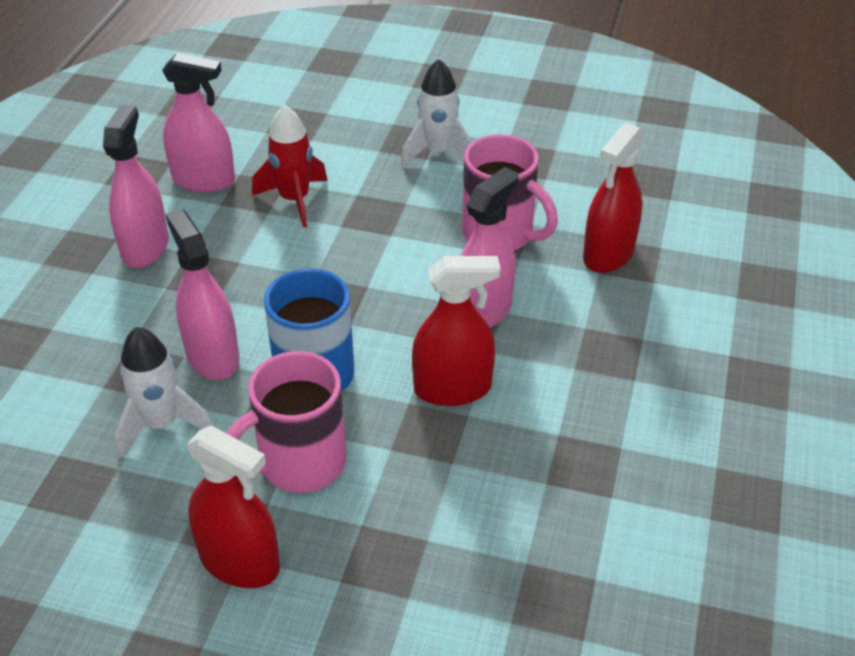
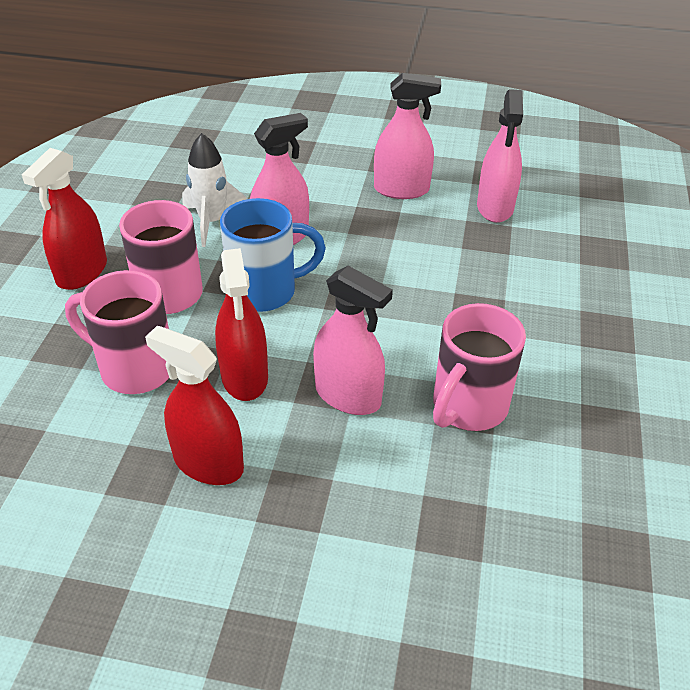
camera: 85 degrees right, 0 degrees up
red rocket [252,105,328,228] -> none
white rocket [401,59,472,167] -> none
red spray bottle [583,123,644,273] -> red spray bottle moved to [145,326,244,485]
none -> pink mug [65,270,169,394]

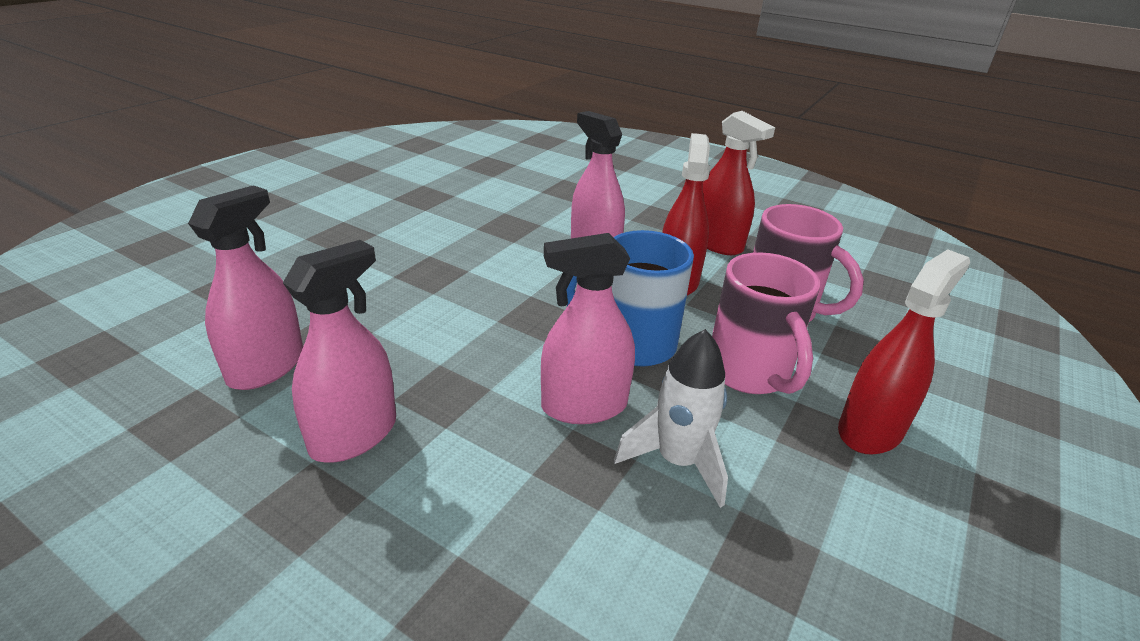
camera: 160 degrees left, 10 degrees down
pink spray bottle [374,73,441,199] -> pink spray bottle turned 105 degrees clockwise [283,240,396,463]
pink mug [433,303,526,431] -> none

